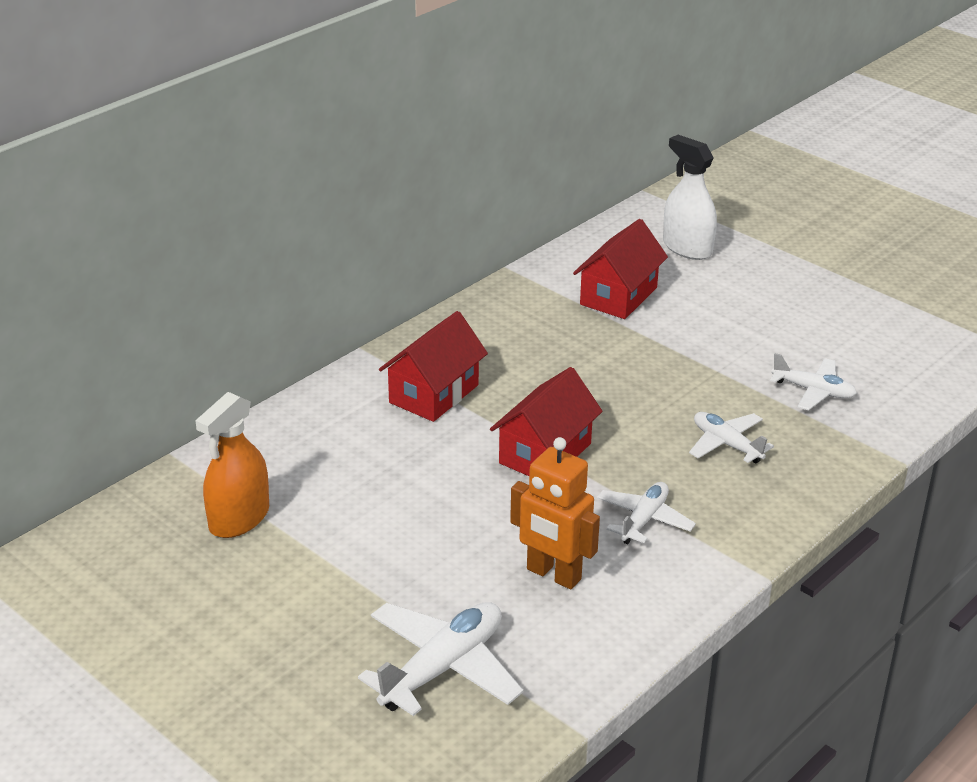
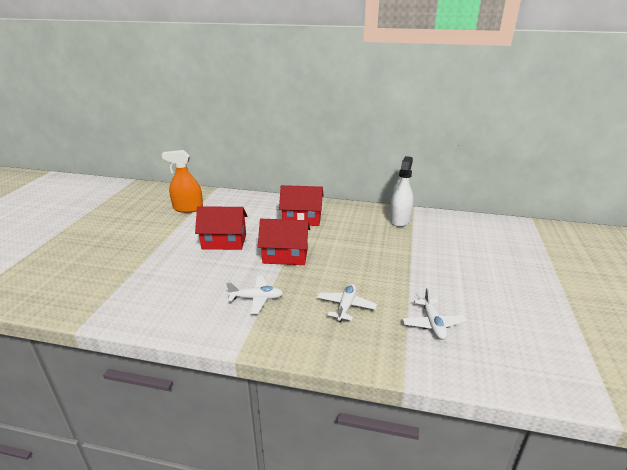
camera: 60 degrees right, 5 degrees down
white plane [358,602,524,716] -> none
orange robot [510,437,600,589] -> none
red house [573,219,668,319] -> red house moved to [195,206,248,250]
white spray bottle [663,135,717,260] -> white spray bottle moved to [390,156,414,227]

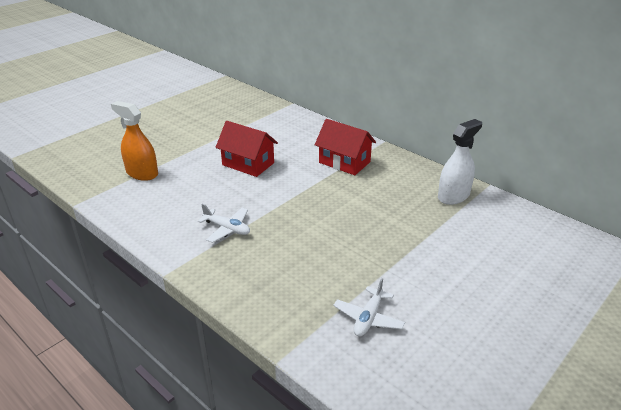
camera: 30 degrees right, 5 degrees up
orange spray bottle [162,150,203,213] -> orange spray bottle moved to [111,101,158,181]
red house [258,219,310,265] -> none
white plane [317,284,377,322] -> none

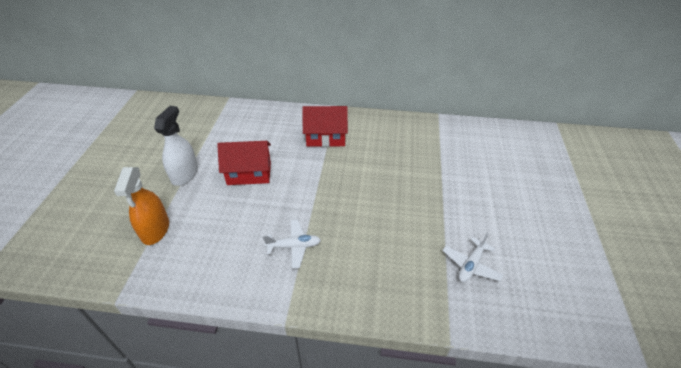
camera: 35 degrees left, 10 degrees up
orange spray bottle [111,101,158,181] -> orange spray bottle turned 90 degrees counterclockwise [114,167,169,245]
white plane [333,278,405,337] -> white plane turned 45 degrees clockwise [442,233,504,282]
white spray bottle [438,119,482,205] -> white spray bottle moved to [154,106,198,186]

